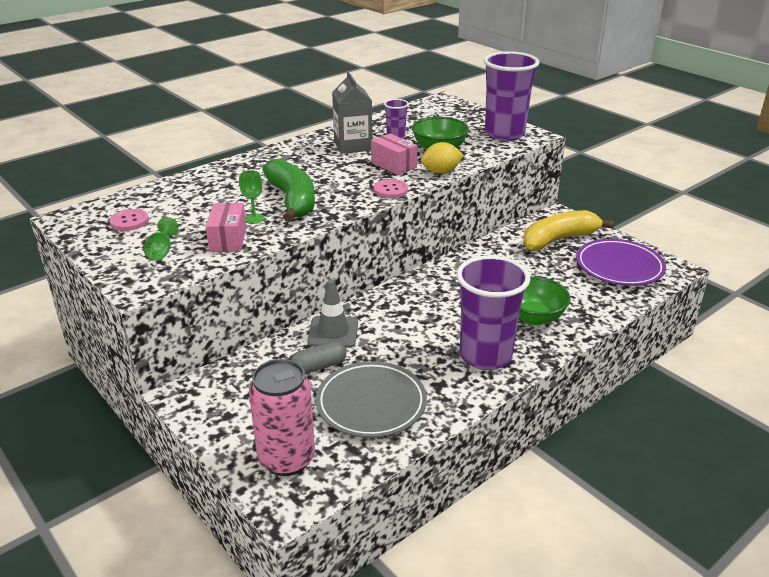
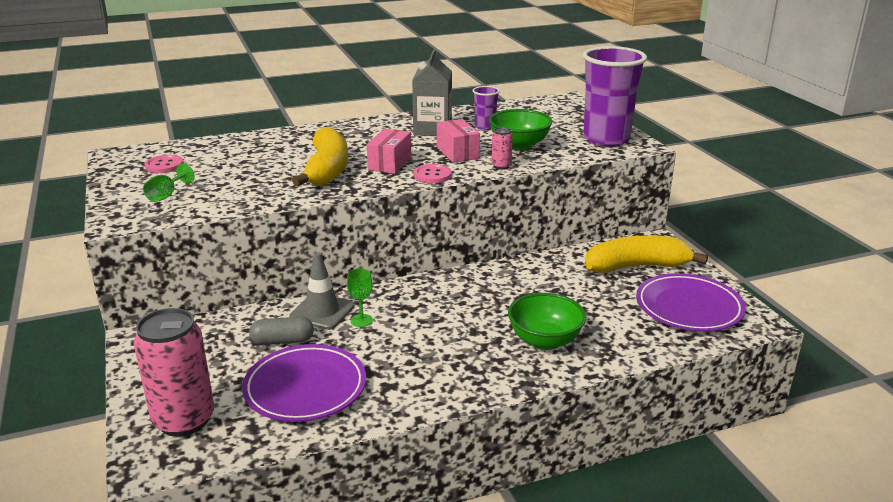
camera: 20 degrees right, 5 degrees down
pink box [206,203,247,252] -> pink box moved to [367,129,411,174]
green goblet [239,170,264,224] -> green goblet moved to [347,268,373,327]
green banana [262,159,315,222] -> yellow banana [292,127,348,187]
grey plate [316,361,427,438] -> purple plate [242,344,366,422]
yellow lemon [421,142,463,174] -> pink can [491,127,513,170]
purple cup [457,255,530,370] -> none

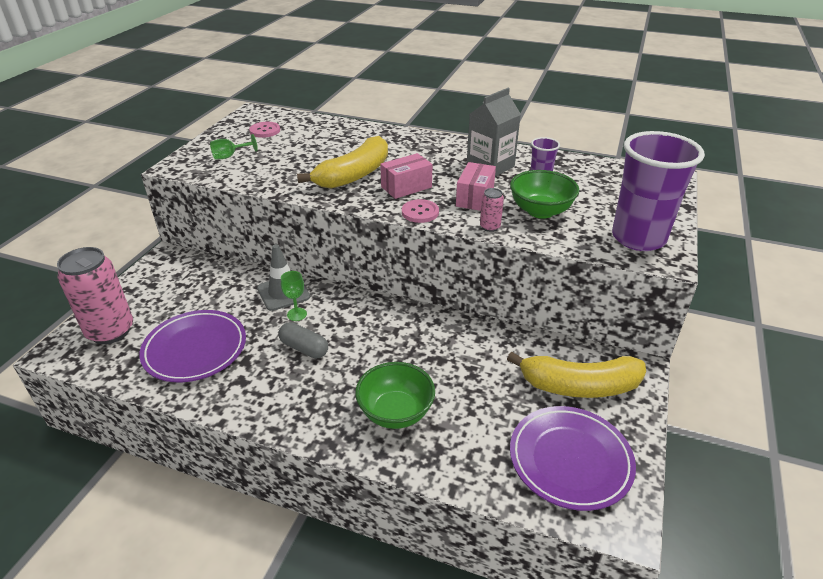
camera: 40 degrees right, 10 degrees up
grey capsule [249,317,314,345] -> grey capsule moved to [278,322,328,358]
yellow banana [585,235,708,273] -> yellow banana turned 150 degrees clockwise [507,352,646,398]

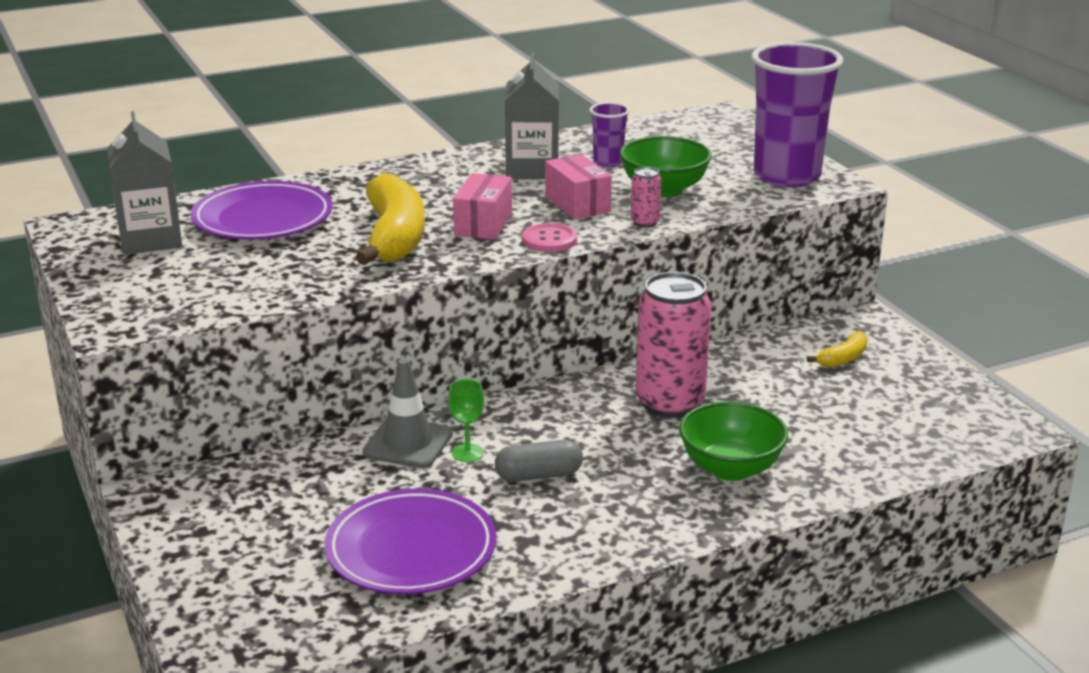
camera: 45 degrees left, 10 degrees down
pink can [57,247,133,344] -> pink can moved to [636,272,711,418]
green goblet [210,134,258,160] -> none
pink button [249,122,280,138] -> grey carton [107,111,182,255]
yellow banana [507,352,646,398] -> yellow banana [807,331,868,368], size x0.46
purple plate [510,406,636,511] -> purple plate moved to [191,181,333,240]

